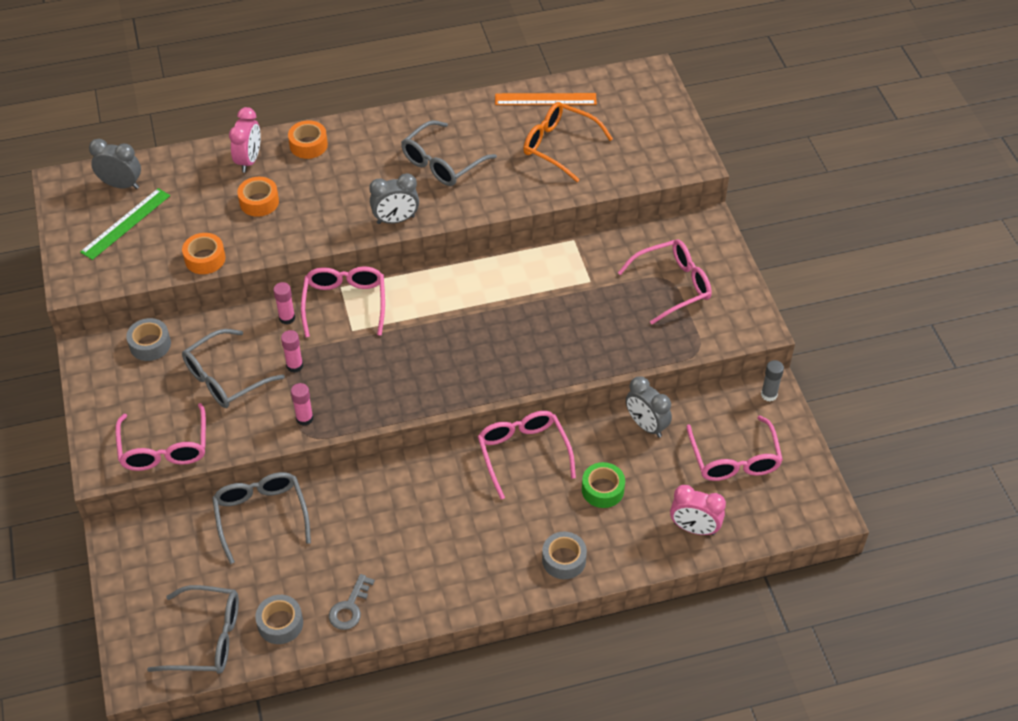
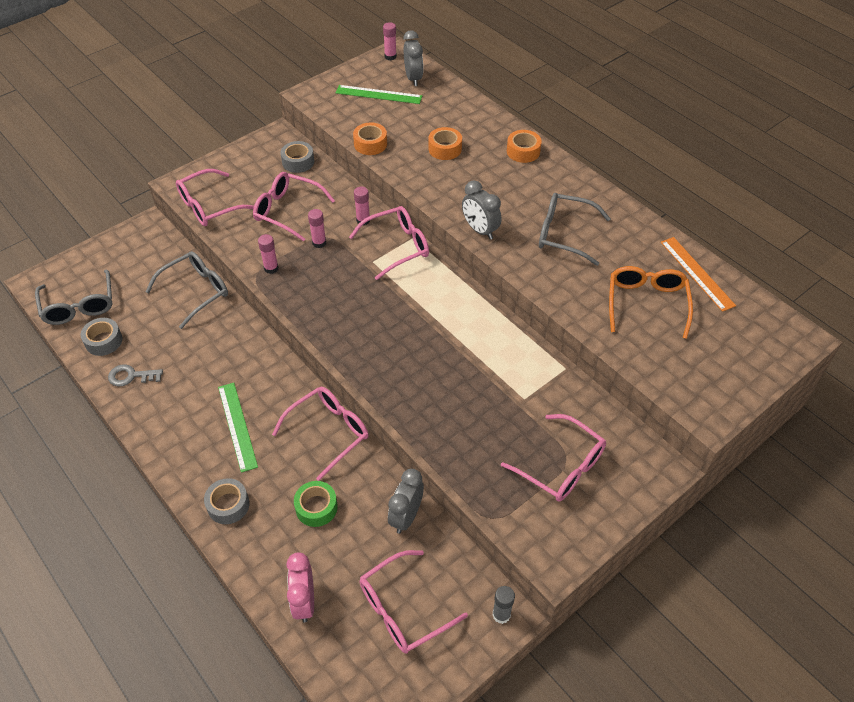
camera: 65 degrees right, 0 degrees up
grey glasses [182,329,285,408] -> pink glasses [253,172,335,241]
pink clock [229,107,261,173] -> none
none -> green ruler [218,383,258,473]
none -> pink glue stick [383,22,397,60]

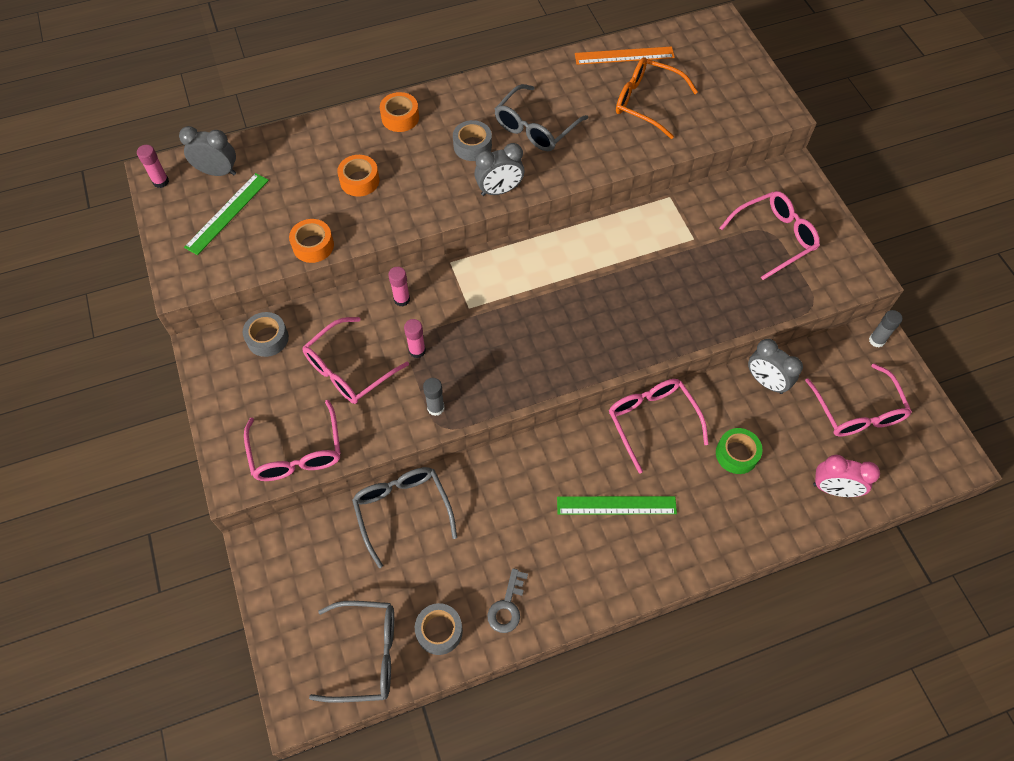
camera: 70 degrees left, 10 degrees up
grey tape [204,478,249,524] -> grey tape moved to [453,120,492,161]
pink glue stick [258,234,278,274] -> grey glue stick [423,378,445,416]
pink glasses [349,206,429,280] -> none

